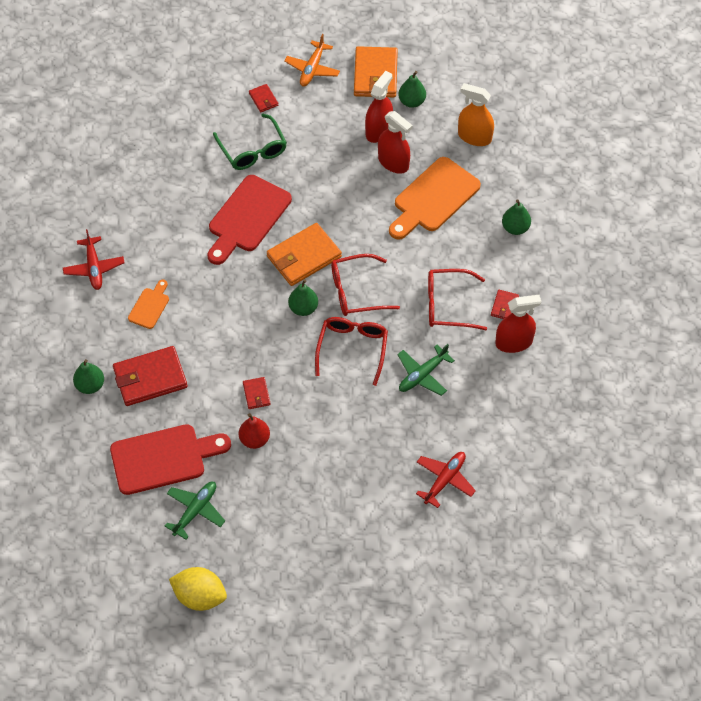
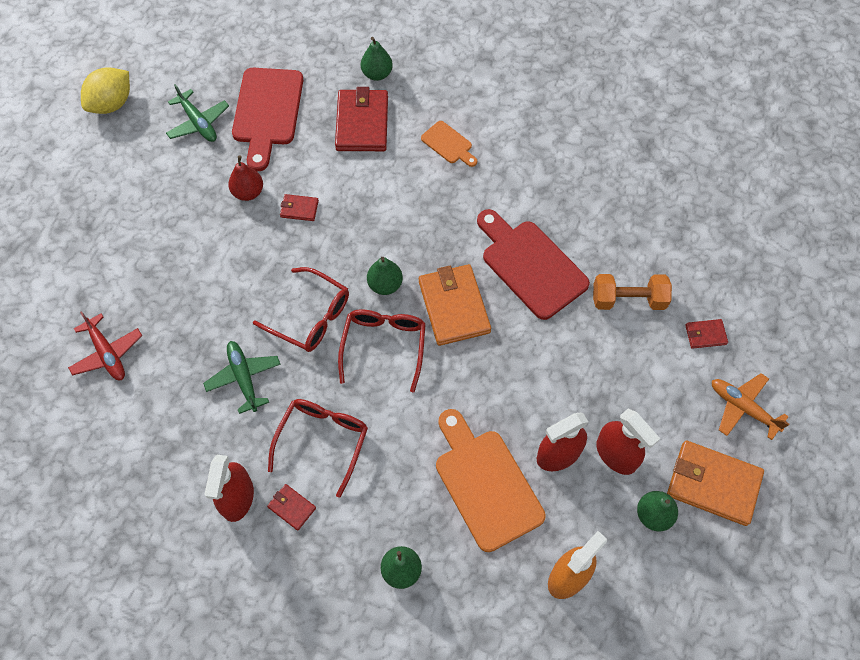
camera: 110 degrees right, 5 degrees up
red plane [63,229,125,290] -> none
green glasses [213,114,287,170] -> orange dumbbell [593,274,672,310]

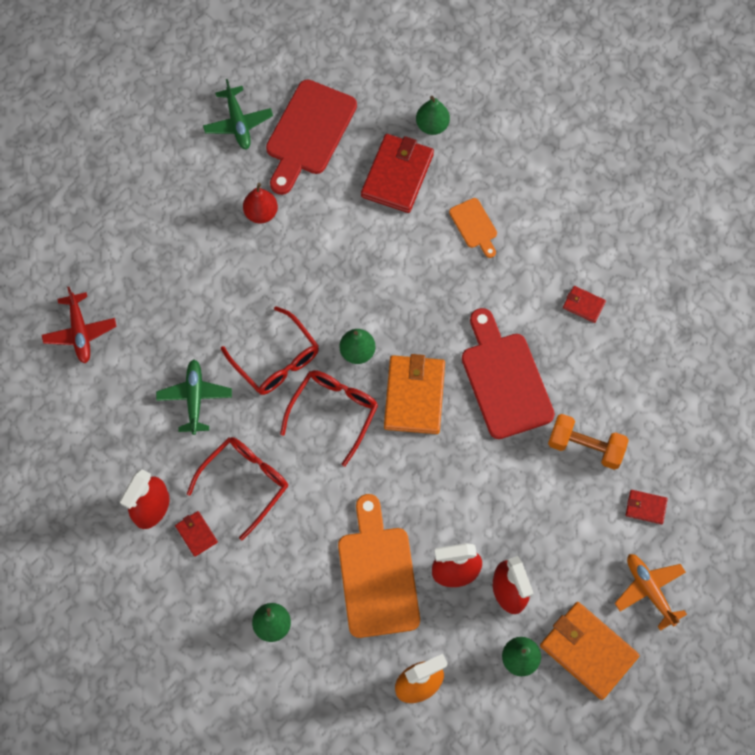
camera: 20 degrees right, 5 degrees up
yellow lemon [81,67,130,114] -> none
red wallet [280,194,319,221] -> red wallet moved to [563,286,606,323]

